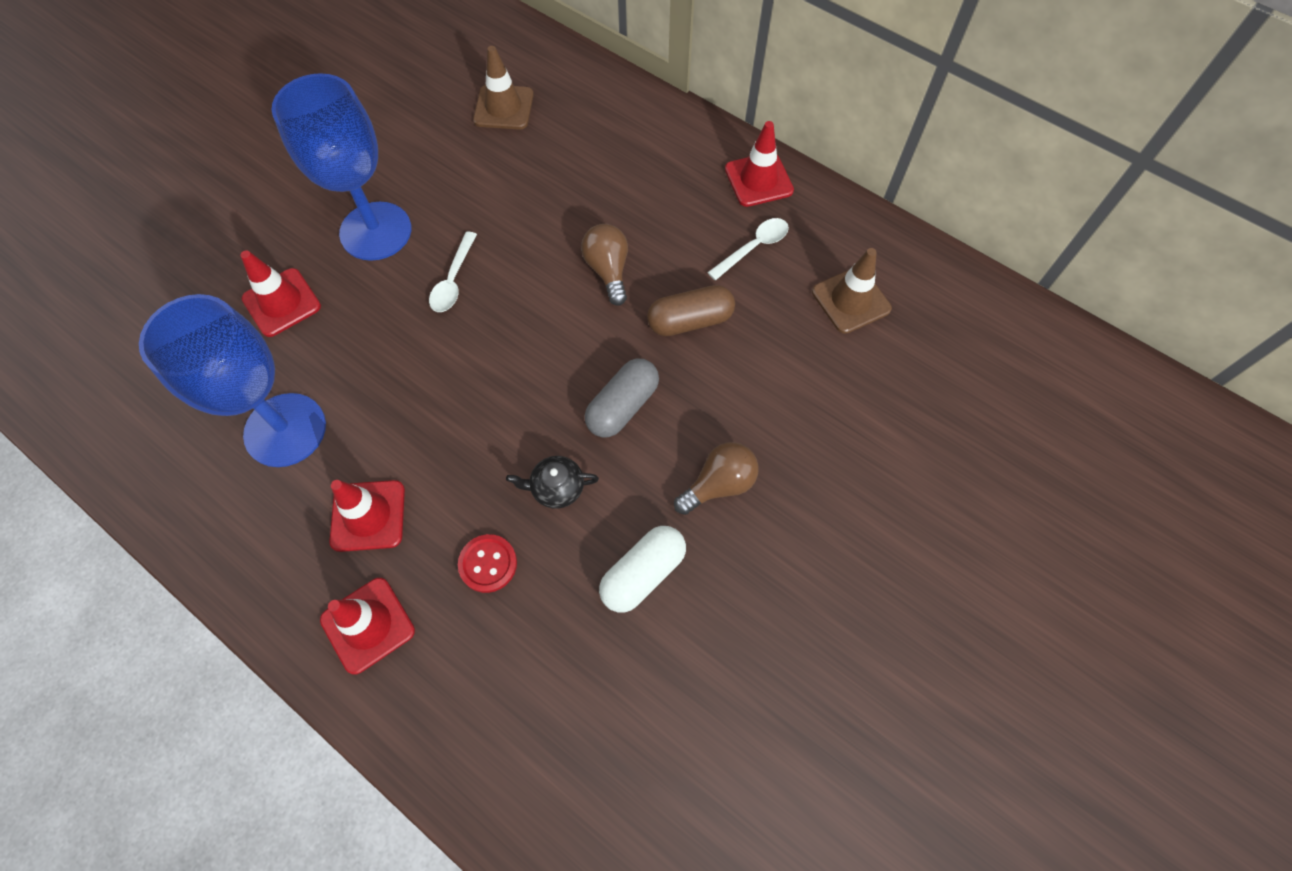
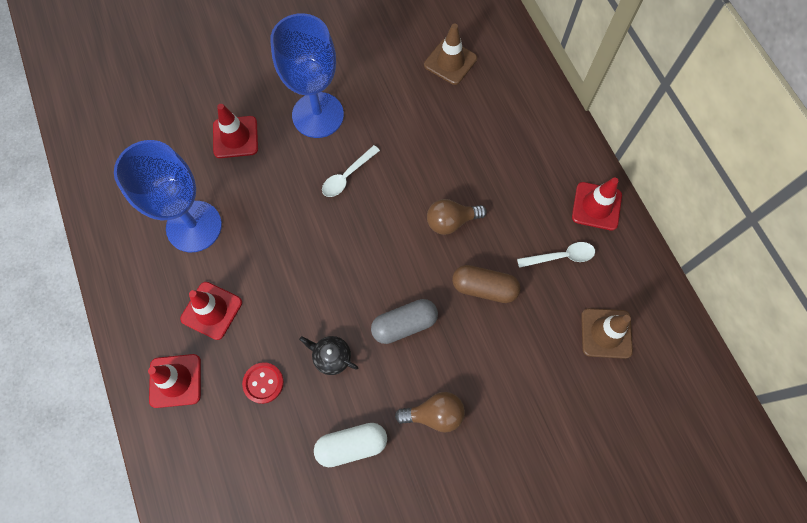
camera: 30 degrees right, 5 degrees up
brown light bulb [581,224,628,305] -> brown light bulb turned 120 degrees counterclockwise [427,199,487,235]

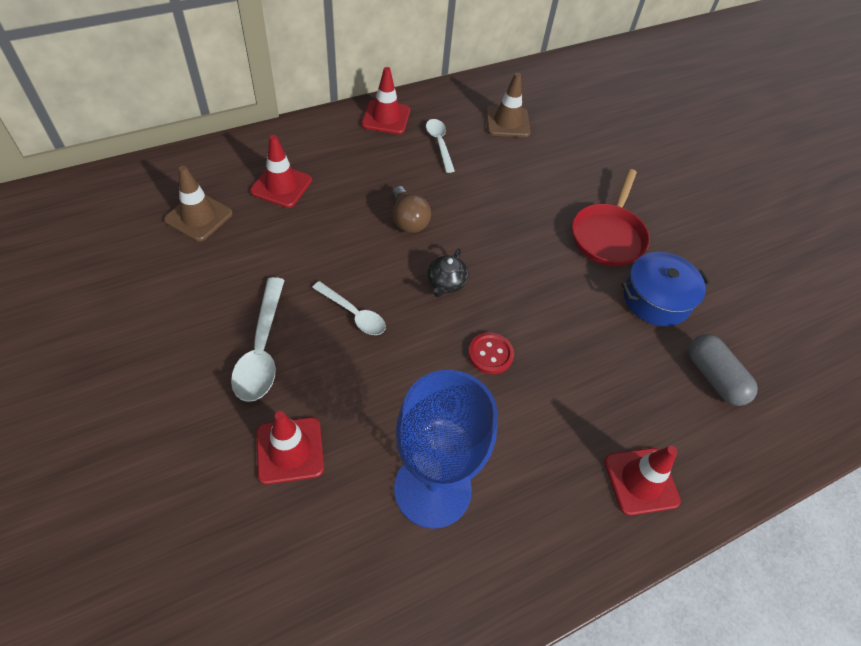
camera: 100 degrees left, 15 degrees down
red traffic cone [180,282,242,340] -> red traffic cone moved to [250,135,312,208]
red button [242,362,284,404] -> red button moved to [468,332,514,374]
blue goblet [270,13,344,138] -> white spoon [231,277,284,402]
black teapot [299,336,358,375] -> black teapot moved to [427,249,469,297]
white capsule [314,423,387,467] -> blue pot [622,252,710,327]
grey capsule [371,299,438,344] -> grey capsule moved to [689,334,758,406]
brown light bulb [395,392,465,433] -> red pan [572,169,650,267]
brown capsule [452,265,521,303] -> none

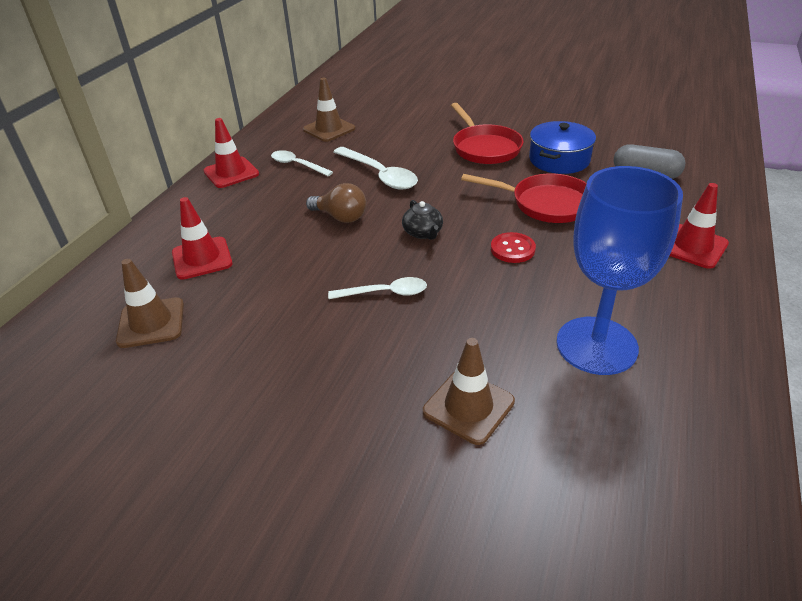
camera: 35 degrees left, 15 degrees down
white spoon [231,277,284,402] -> white spoon moved to [333,147,418,190]
red traffic cone [256,411,324,485] -> brown traffic cone [423,338,515,445]
none -> red pan [461,174,587,223]

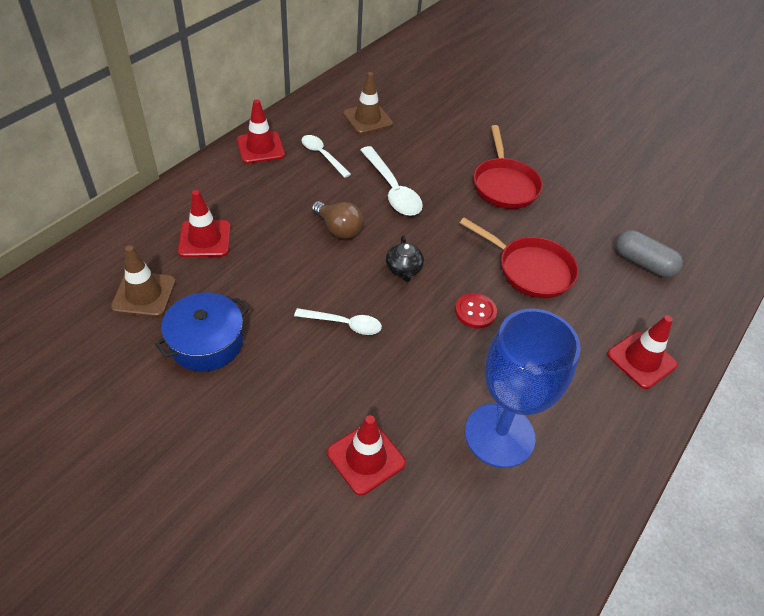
camera: 10 degrees right, 10 degrees up
brown traffic cone [423,338,515,445] -> red traffic cone [327,415,406,495]
blue pot [529,121,596,174] -> blue pot moved to [155,292,249,371]

